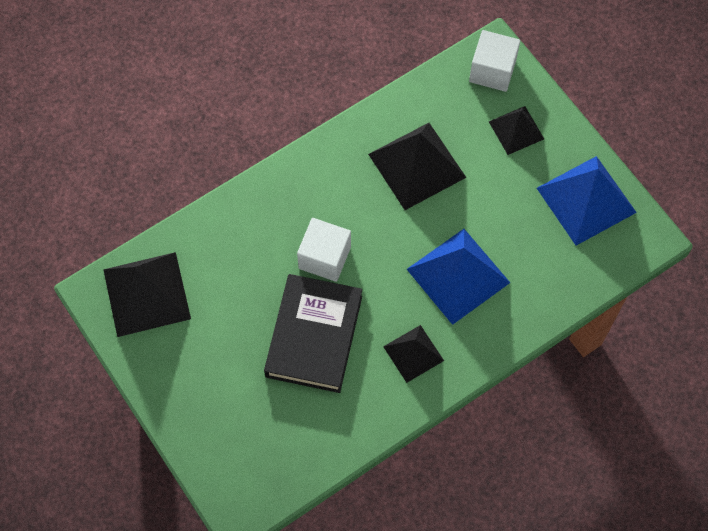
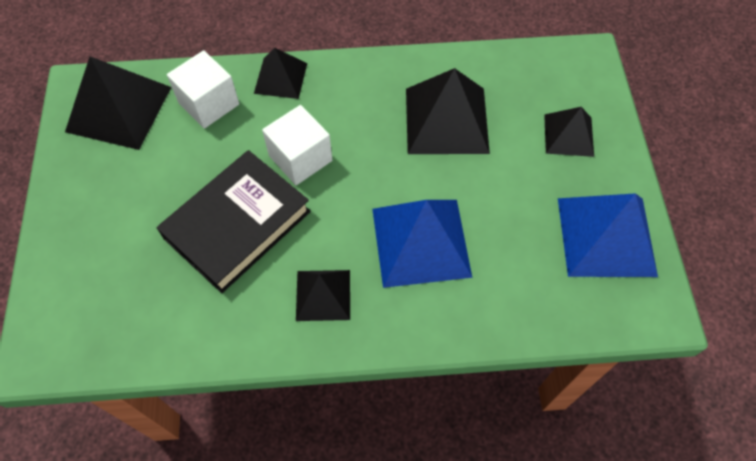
camera: 30 degrees right, 5 degrees down
white cube [469,30,520,92] -> white cube moved to [167,50,239,128]
none -> black pyramid [254,48,307,99]

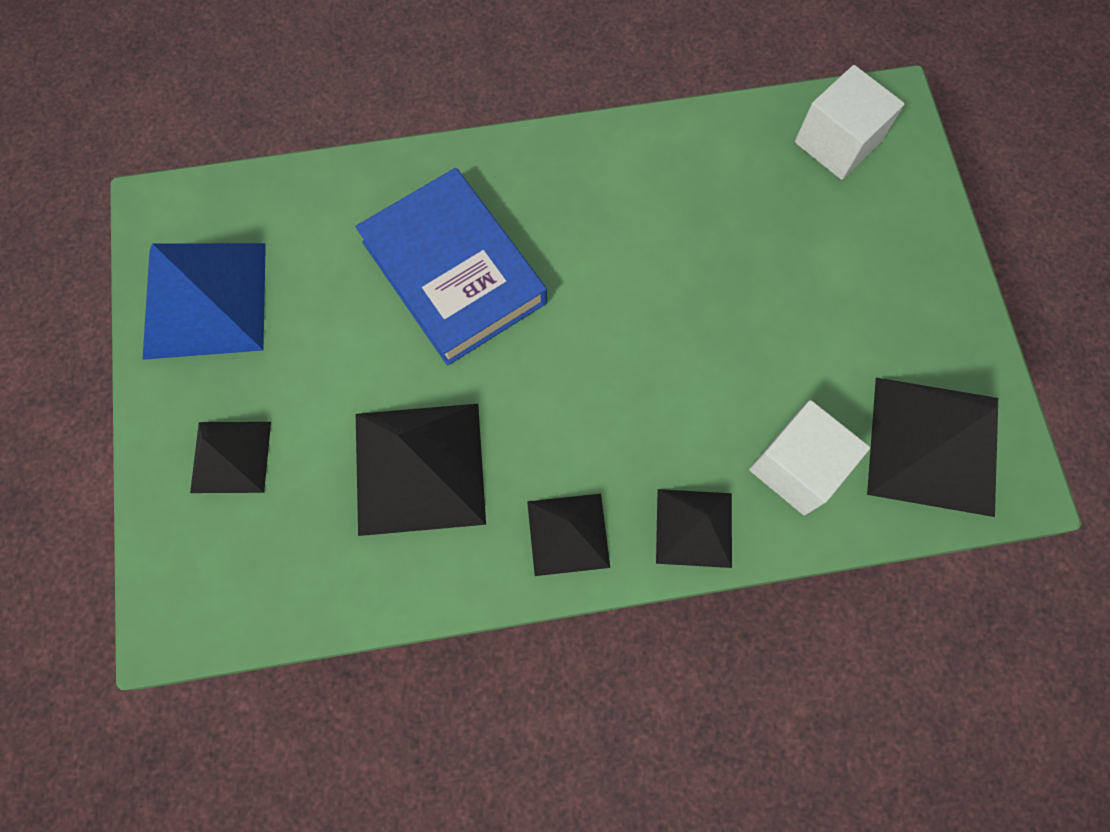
camera: 175 degrees right, 10 degrees up
black book [157,150,311,293] -> none
white cube [262,105,332,185] -> white cube moved to [795,65,904,180]
black pyramid [296,270,350,321] -> black pyramid moved to [527,494,610,576]
blue pyramid [372,200,472,288] -> blue book [355,168,547,366]

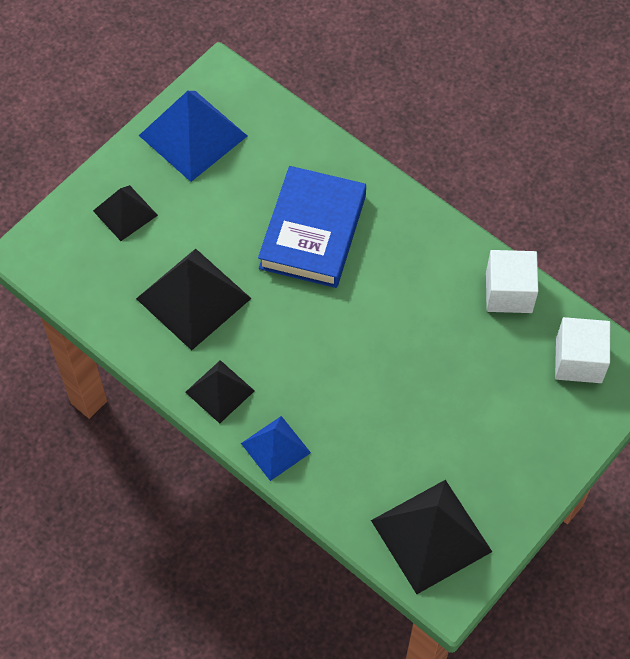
camera: 50 degrees right, 10 degrees down
black pyramid [656,489,732,568] -> blue pyramid [241,416,311,481]
white cube [749,400,870,515] -> white cube moved to [486,250,538,313]

